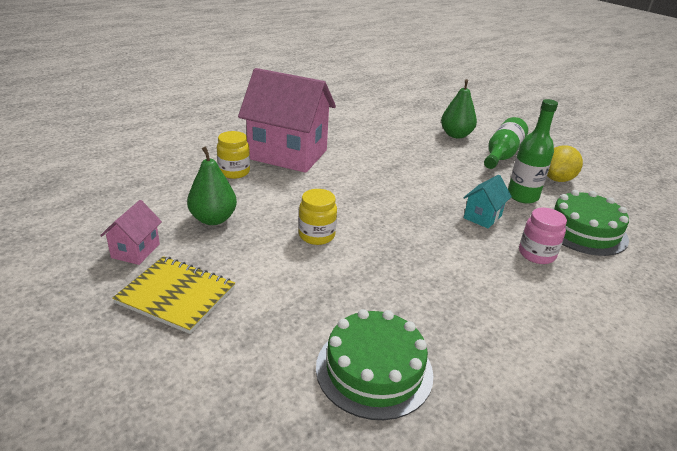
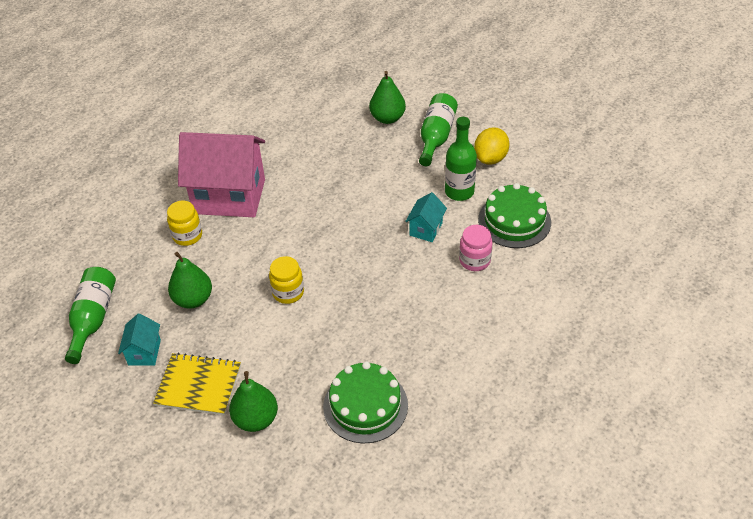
camera: 10 degrees left, 15 degrees up
pink house [100,200,162,265] -> turquoise house [118,314,161,366]
none -> green bottle [65,267,116,364]
none -> green pear [229,371,278,432]

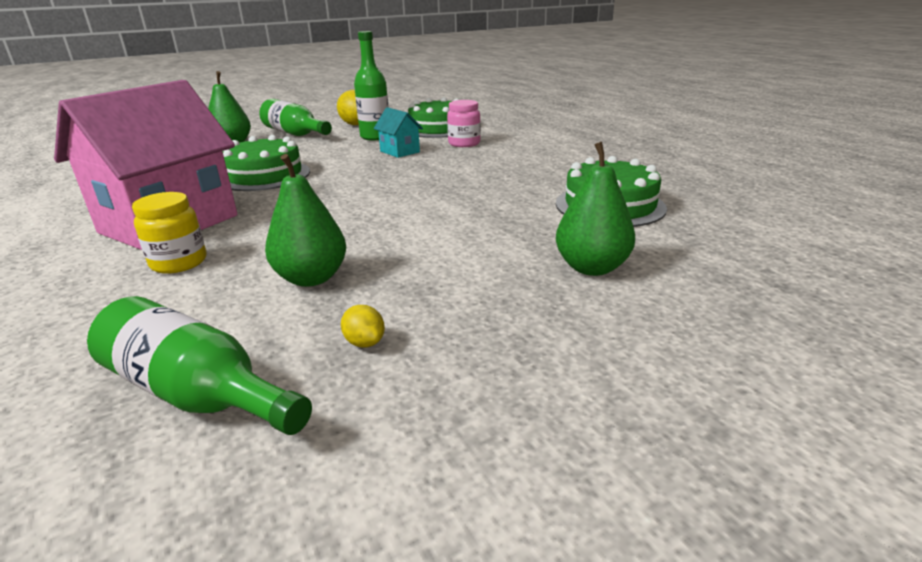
camera: 65 degrees left, 20 degrees down
turquoise house [118,314,161,366] -> yellow lemon [341,305,385,347]
yellow notebook [153,353,241,415] -> none
yellow jar [269,256,304,304] -> none
none -> green cake [223,135,310,191]

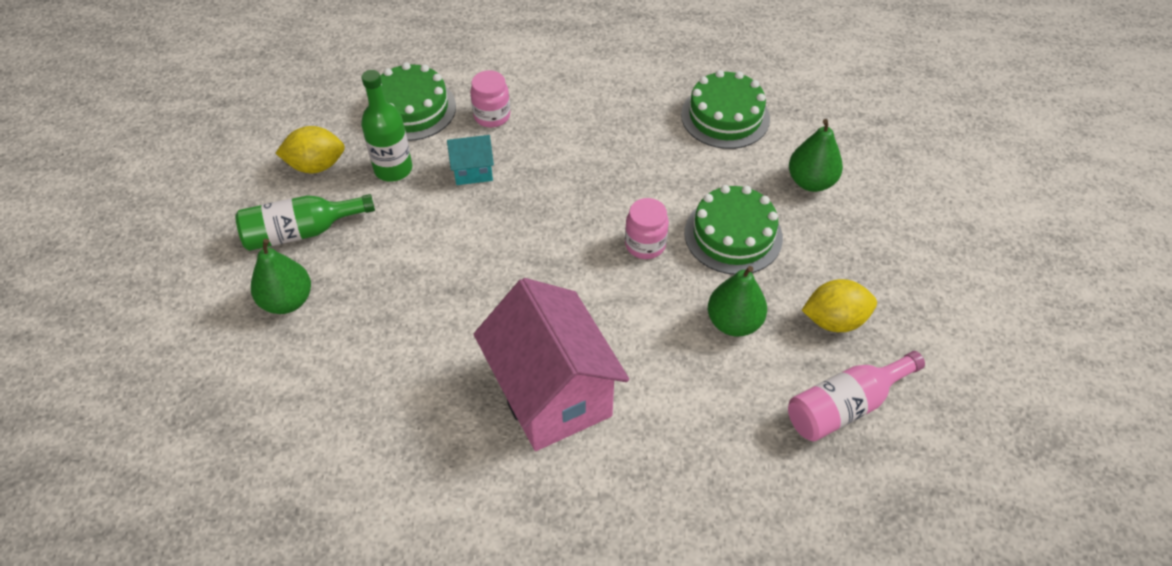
camera: 60 degrees left, 25 degrees up
green bottle [87,296,312,435] -> pink bottle [788,351,925,442]
yellow jar [132,192,206,274] -> none
green cake [223,135,310,191] -> green cake moved to [685,185,783,275]
yellow lemon [341,305,385,347] -> yellow lemon [802,279,877,332], size x2.05
none -> pink jar [625,198,669,259]

